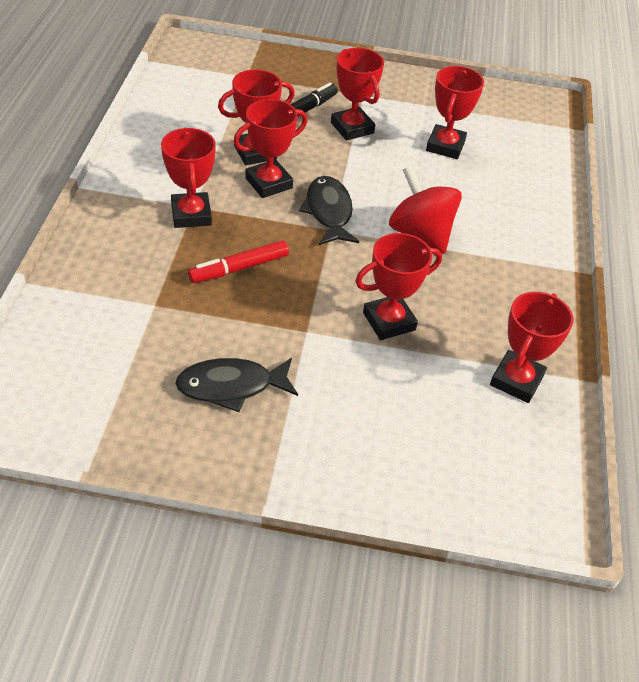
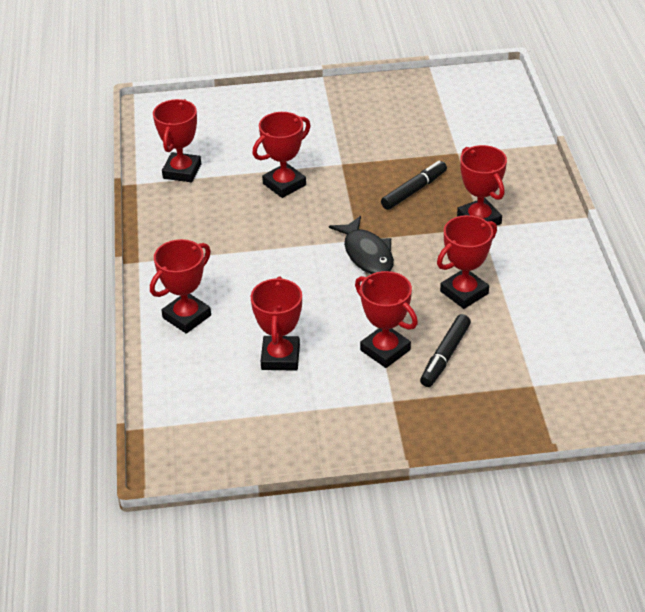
camera: 170 degrees right, 5 degrees down
black fish [175,358,298,412] -> none
red marker [188,240,289,283] -> black marker [381,161,447,210]
red trophy [234,99,307,198] -> red trophy moved to [150,239,211,334]
red spinning top [389,166,462,254] -> none

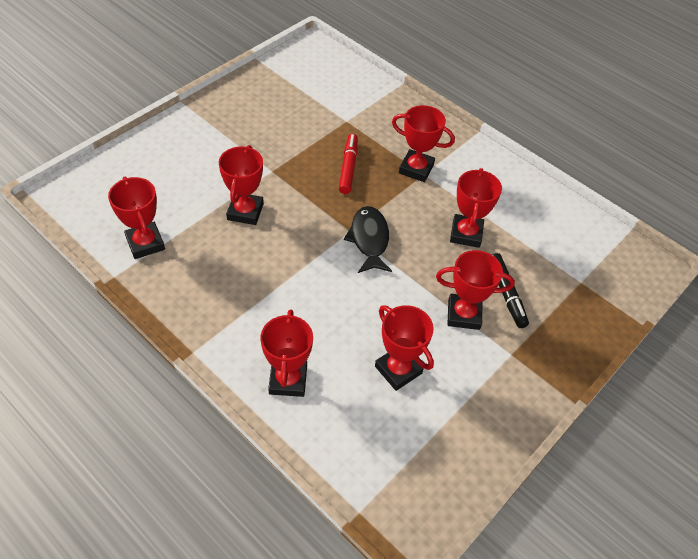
camera: 45 degrees left, 10 degrees up
black fish [329,216,394,274] -> black fish turned 120 degrees counterclockwise [344,206,392,273]
black marker [381,161,447,210] -> red marker [339,134,358,194]

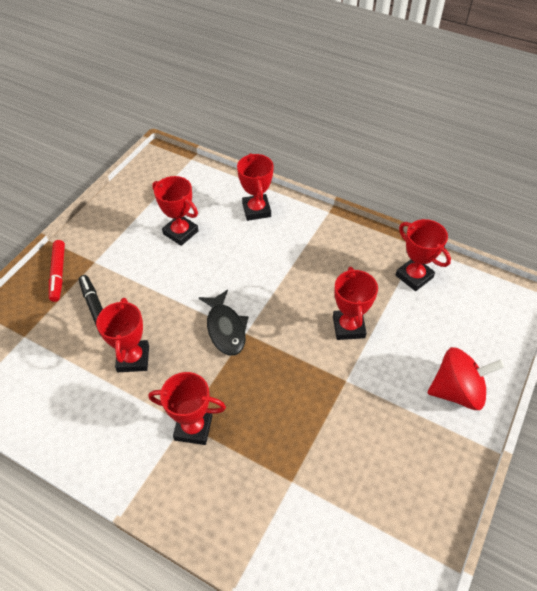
camera: 170 degrees right, 0 degrees up
red marker [339,134,358,194] -> red marker moved to [49,240,65,302]
red trophy [436,250,515,330] -> none
none -> red spinning top [428,347,504,410]

